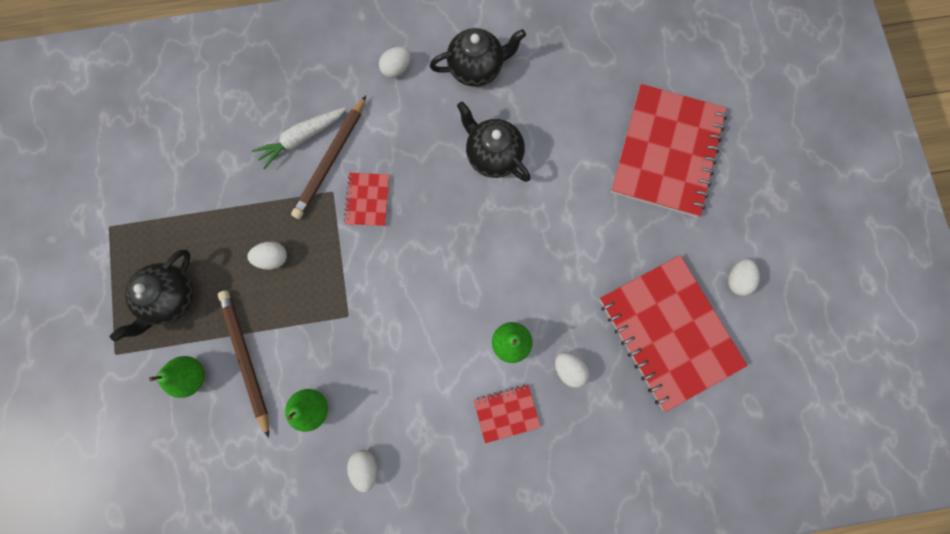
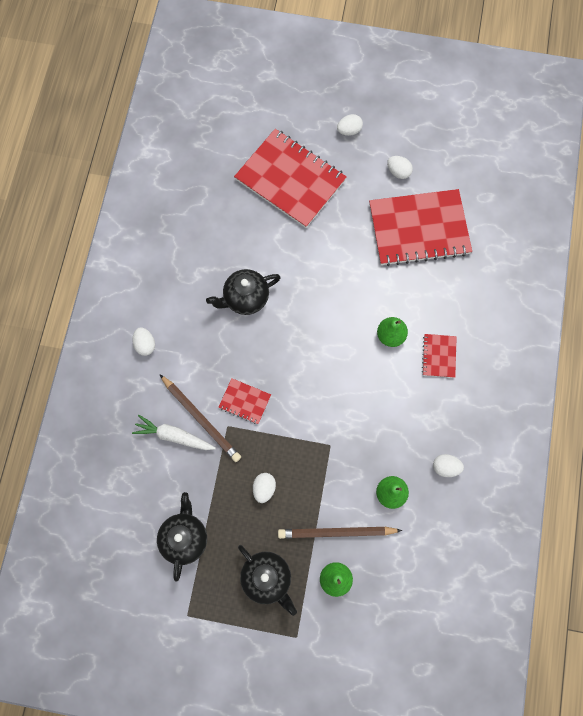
camera: 70 degrees left, 5 degrees down
white carrot [252,107,346,170] -> white carrot turned 120 degrees clockwise [132,415,216,450]
black teapot [430,28,526,87] -> black teapot moved to [157,492,207,582]
white egg [555,352,589,388] -> white egg moved to [337,114,363,136]

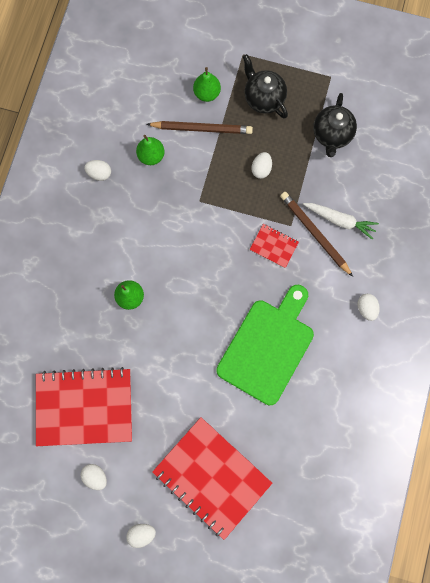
camera: 175 degrees left, 5 degrees up
black teapot [206,269,281,315] -> green cutting board [216,285,314,405]
red notebook [422,334,457,378] -> none

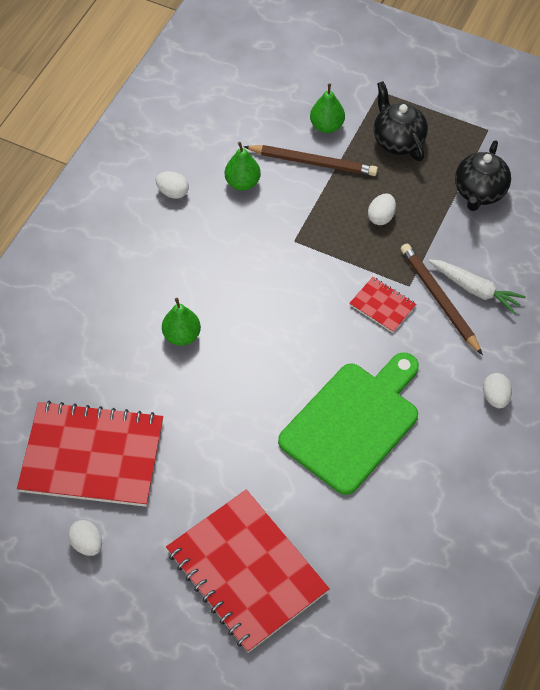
camera: 10 degrees right, 20 degrees down
white egg [126,524,156,548] -> none

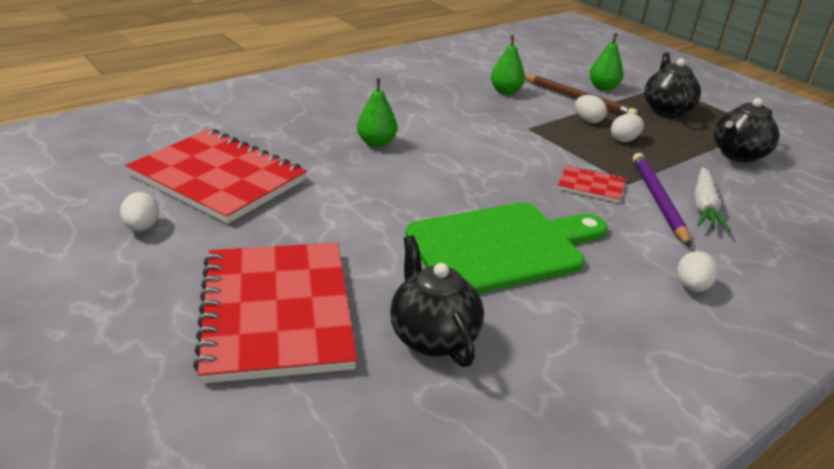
camera: 25 degrees right, 25 degrees down
white egg [156,171,189,199] -> white egg moved to [575,95,607,123]
red notebook [349,277,416,333] -> red notebook turned 45 degrees counterclockwise [558,165,626,203]
brown pencil [400,244,483,355] -> purple pencil [633,153,691,247]
white carrot [428,259,526,314] -> white carrot turned 45 degrees clockwise [694,167,730,231]
none -> black teapot [390,235,484,367]

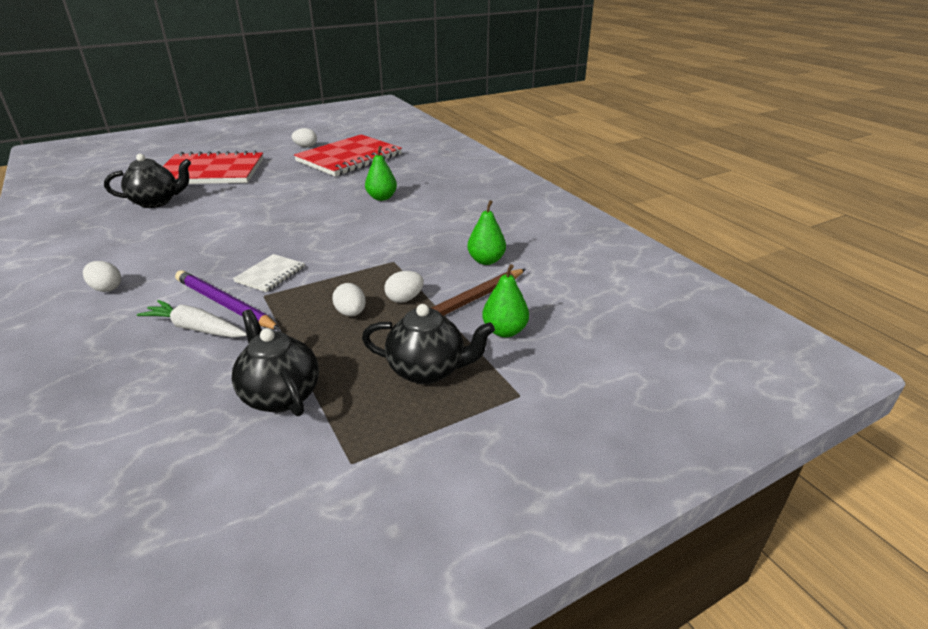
camera: 100 degrees right, 0 degrees up
green cutting board [405,203,607,294] -> none
red notebook [558,165,626,203] -> white notebook [233,254,305,292]
purple pencil [633,153,691,247] -> purple pencil turned 150 degrees counterclockwise [175,270,281,330]

